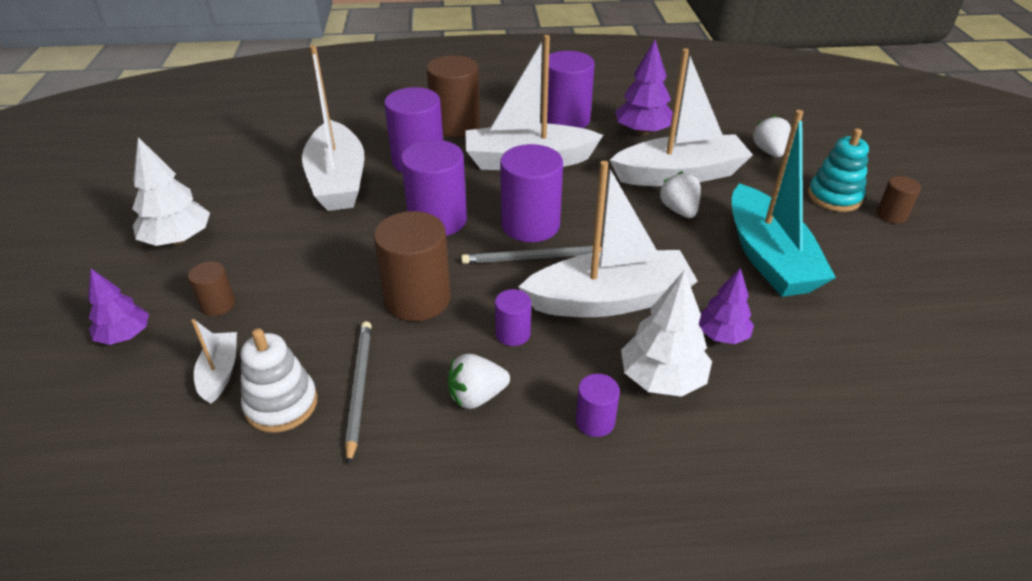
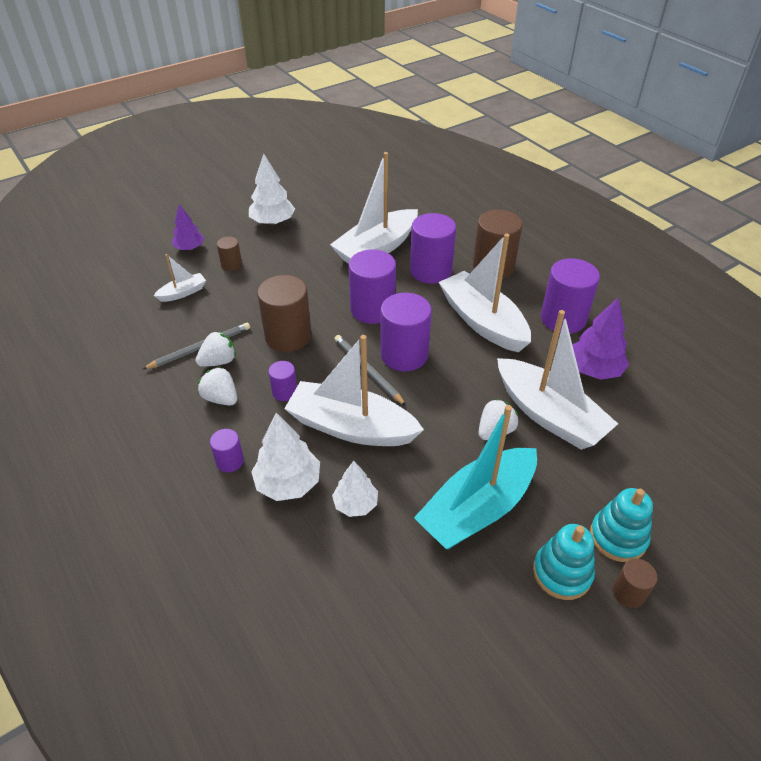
camera: 60 degrees right, 5 degrees up
white stacking toy [241,328,318,433] -> none
white boat [518,161,698,317] -> white boat turned 150 degrees clockwise [284,335,424,446]
purple tree [699,268,754,344] -> white tree [332,461,378,517]
white strawberry [753,115,791,157] -> white strawberry moved to [196,331,236,367]
none -> turquoise stacking toy [533,524,595,600]

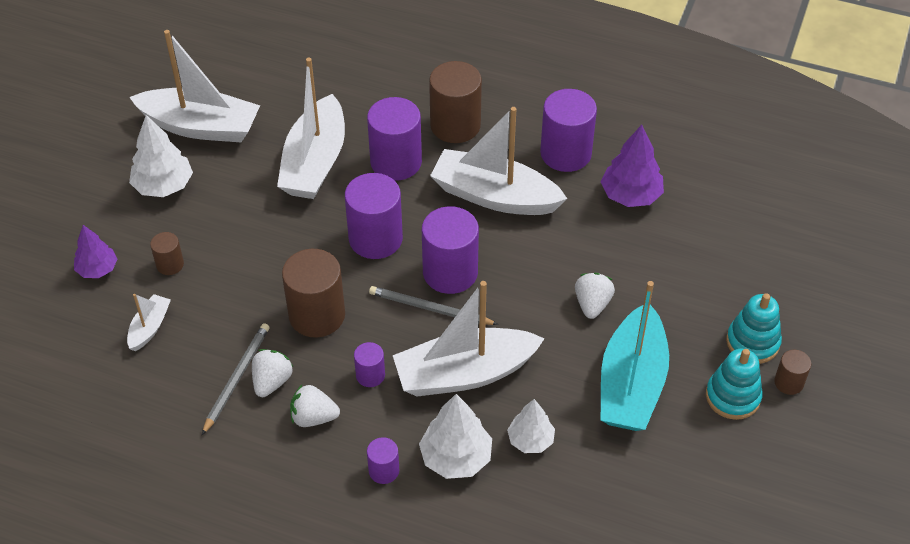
camera: 35 degrees left, 5 degrees up
white boat [497,310,618,450] -> white boat moved to [129,30,260,142]

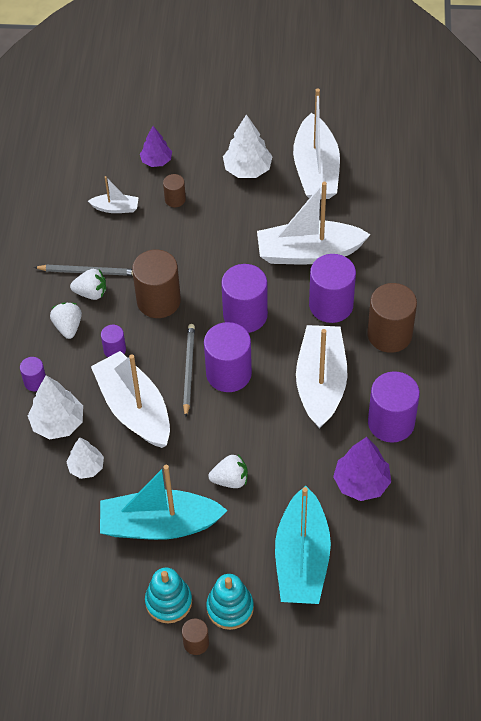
camera: 75 degrees right, 5 degrees up
none -> turquoise boat [275,486,331,604]

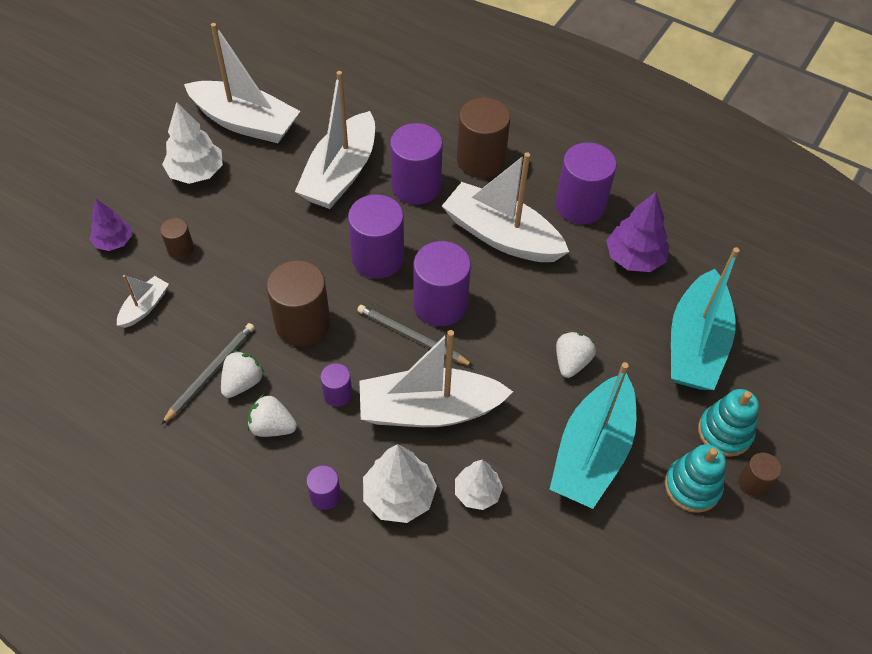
camera: 65 degrees left, 0 degrees up
turquoise boat [275,486,331,604] -> turquoise boat turned 75 degrees clockwise [671,247,740,390]

